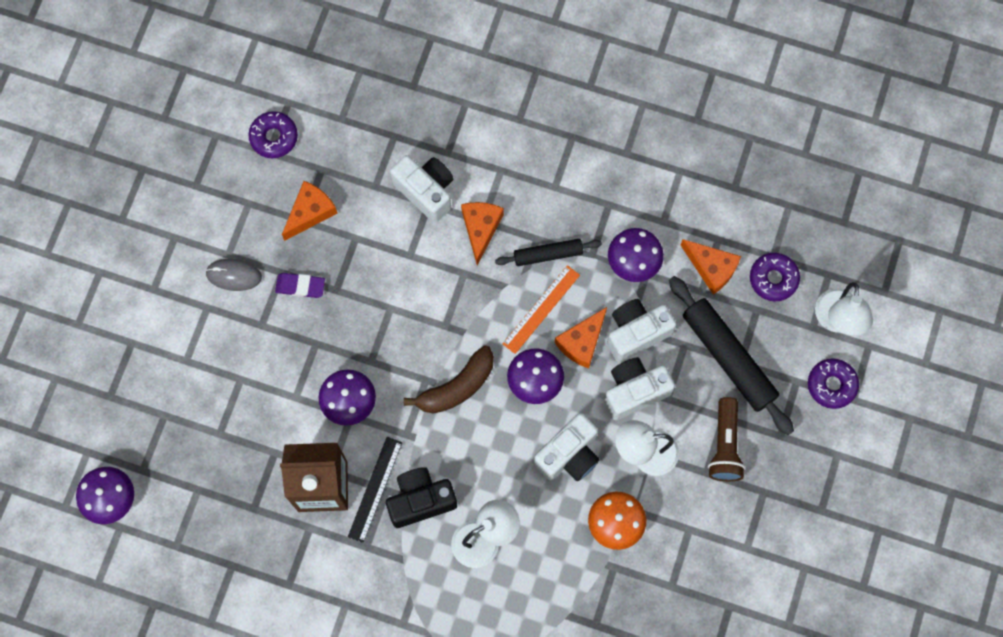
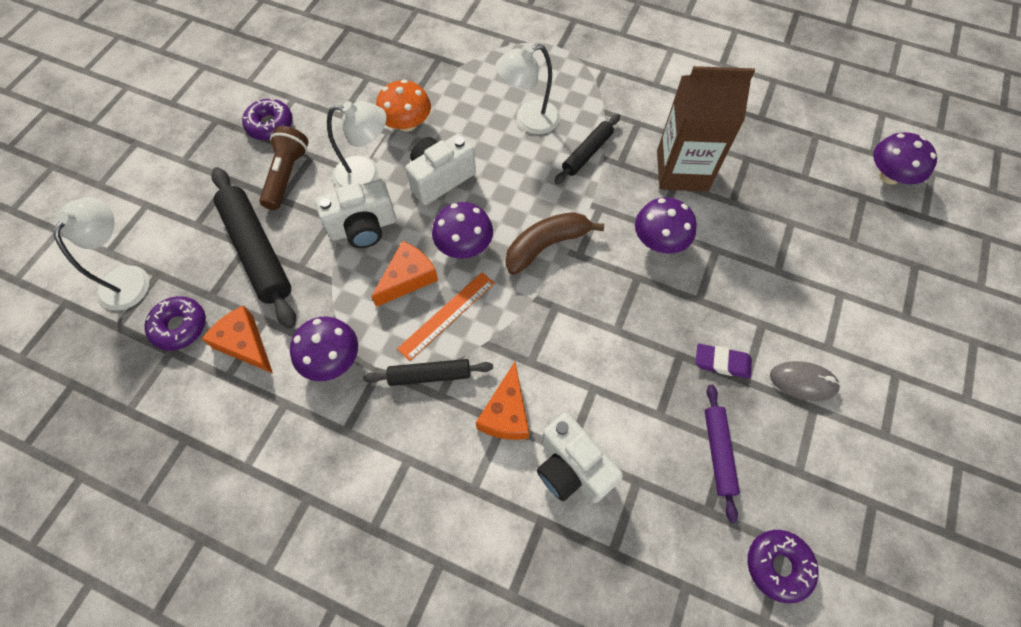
camera: 175 degrees left, 10 degrees down
orange cheese [282,181,337,241] -> purple rolling pin [705,385,740,523]
black ruler [348,437,402,543] -> none
black camera [386,467,457,528] -> black rolling pin [555,114,620,184]
white camera [607,299,676,363] -> none
purple donut [808,358,859,409] -> purple donut moved to [242,98,293,140]

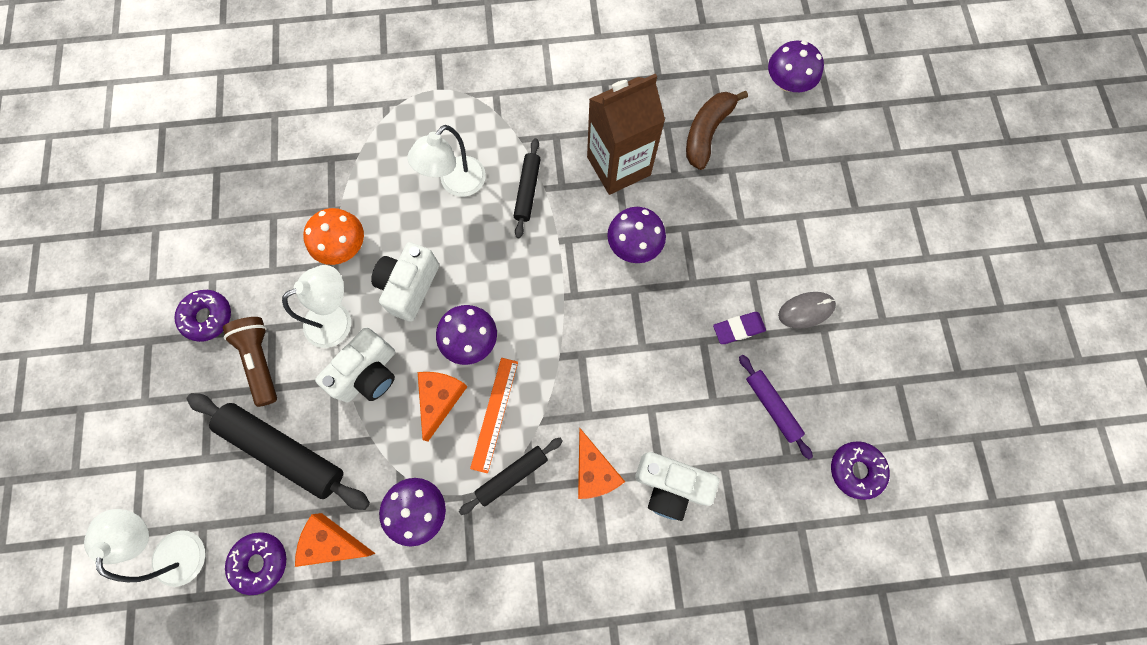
camera: 30 degrees left, 10 degrees up
brown banana [506,212,604,275] -> brown banana moved to [686,91,748,170]

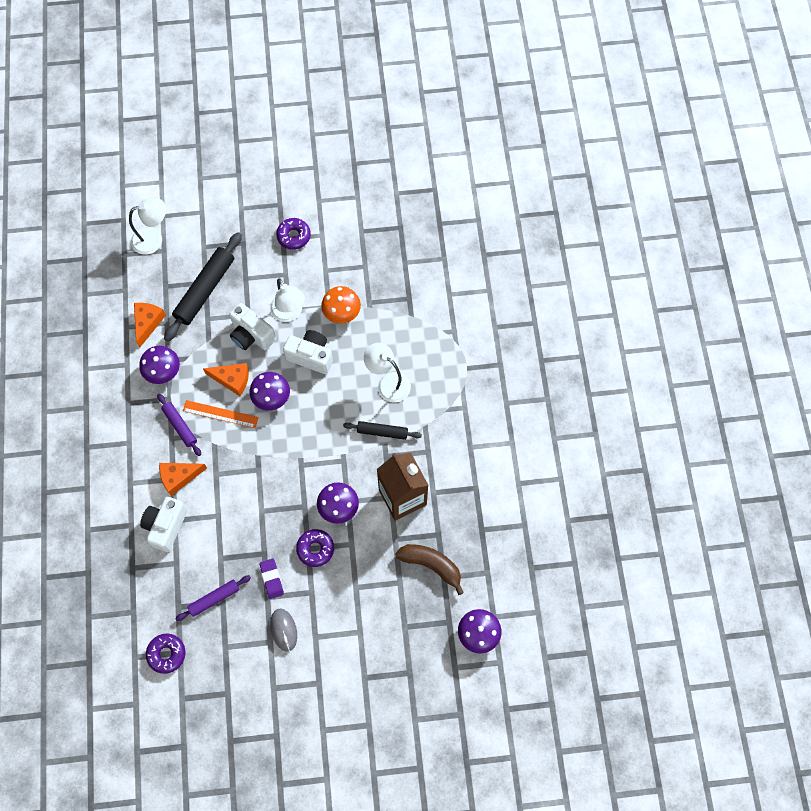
camera: 90 degrees right, 5 degrees down
brown flashlight [223,317,277,407] -> none
purple donut [225,532,286,595] -> purple donut moved to [296,529,334,567]
black rolling pin [459,438,563,515] -> purple rolling pin [157,393,201,456]

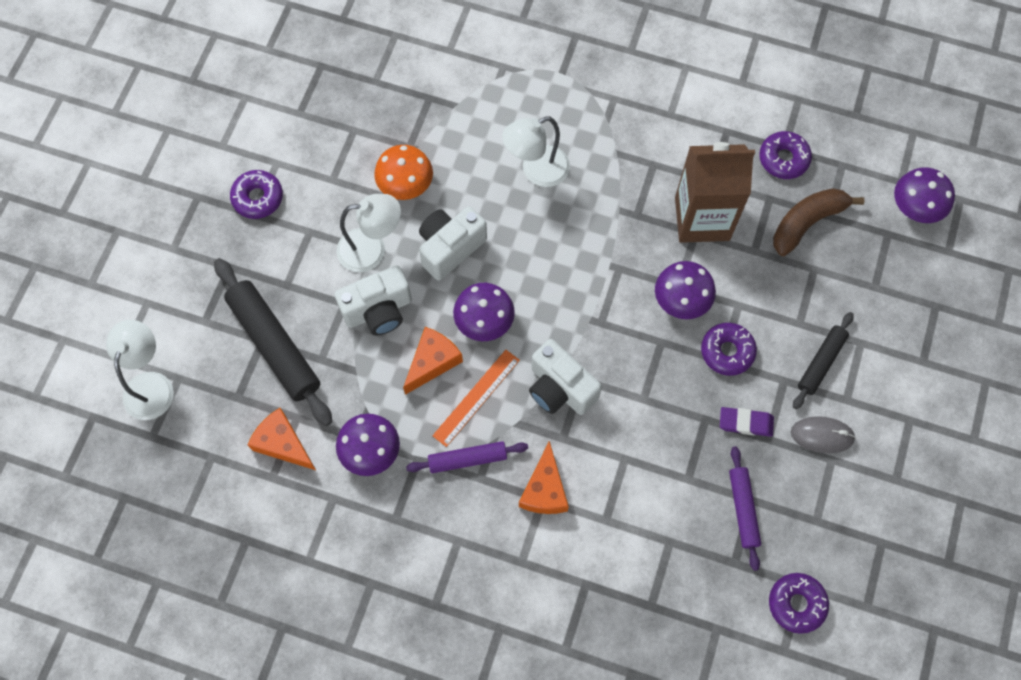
camera: 65 degrees left, 0 degrees up
white camera [140,497,188,552] -> white camera moved to [529,339,602,415]
black rolling pin [343,421,422,440] -> black rolling pin moved to [793,312,854,409]
none -> purple donut [759,131,812,179]

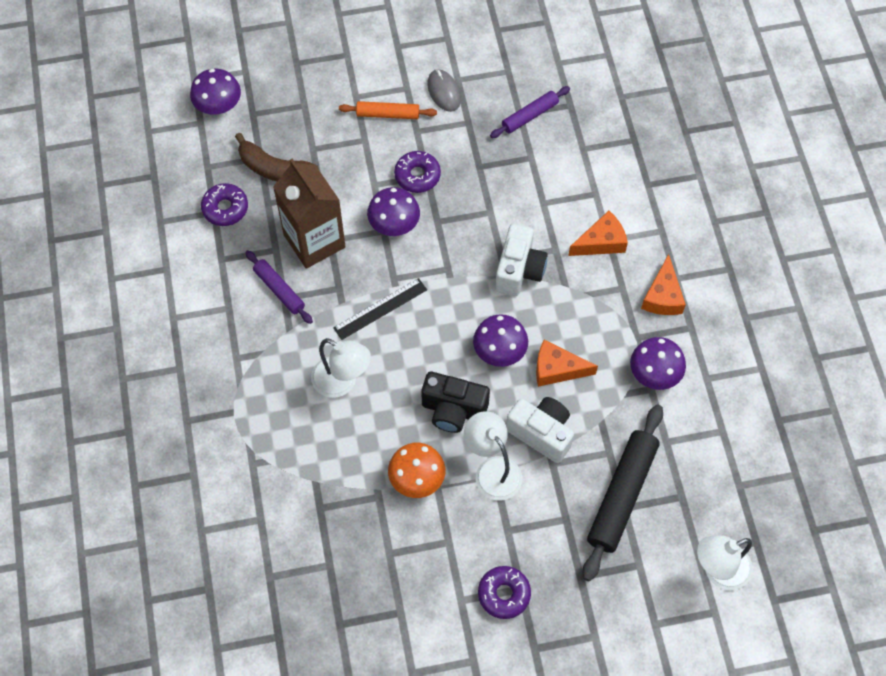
camera: 120 degrees left, 5 degrees down
orange cheese [247,408,316,470] -> orange cheese moved to [641,254,686,315]
purple rolling pin [406,441,528,473] -> purple rolling pin moved to [245,250,313,324]
white camera [419,206,487,281] -> black camera [421,371,490,433]
orange ruler [432,350,520,447] -> none
purple eraser [720,407,774,437] -> none
purple donut [769,573,829,634] -> none
black rolling pin [793,312,854,409] -> orange rolling pin [339,101,437,119]
none -> black ruler [334,278,427,340]

